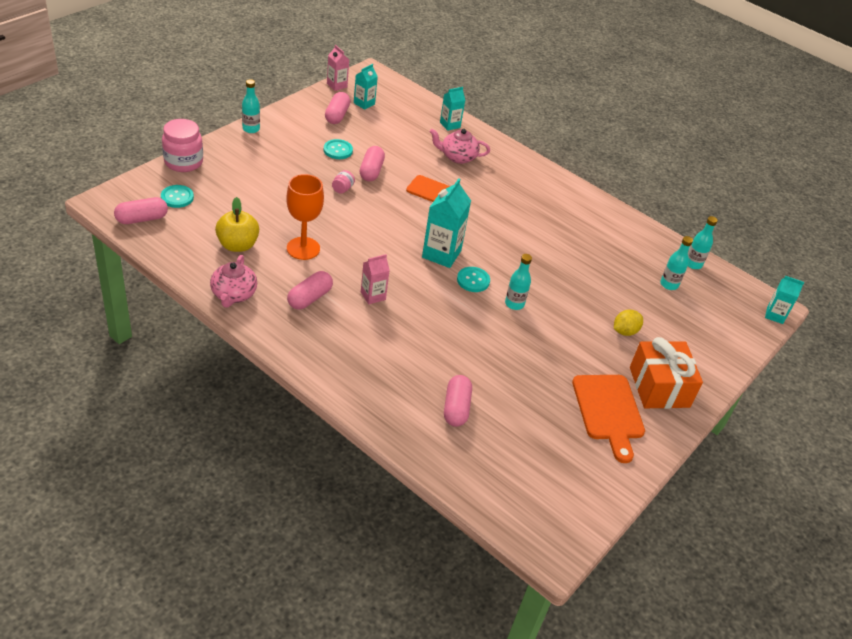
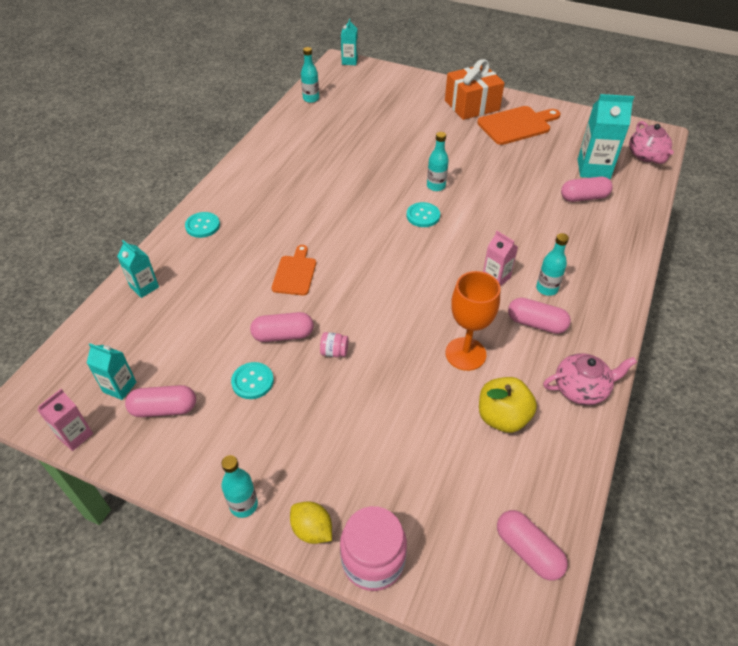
camera: 100 degrees left, 5 degrees up
turquoise button [161,185,194,208] -> turquoise button moved to [185,212,220,238]
turquoise carton [422,178,471,268] -> turquoise carton moved to [578,94,634,179]
pink teapot [430,129,490,164] -> pink teapot moved to [629,121,674,164]
yellow lemon [614,310,643,336] -> yellow lemon moved to [290,502,332,544]
turquoise bottle [660,236,693,290] -> turquoise bottle moved to [536,233,569,296]

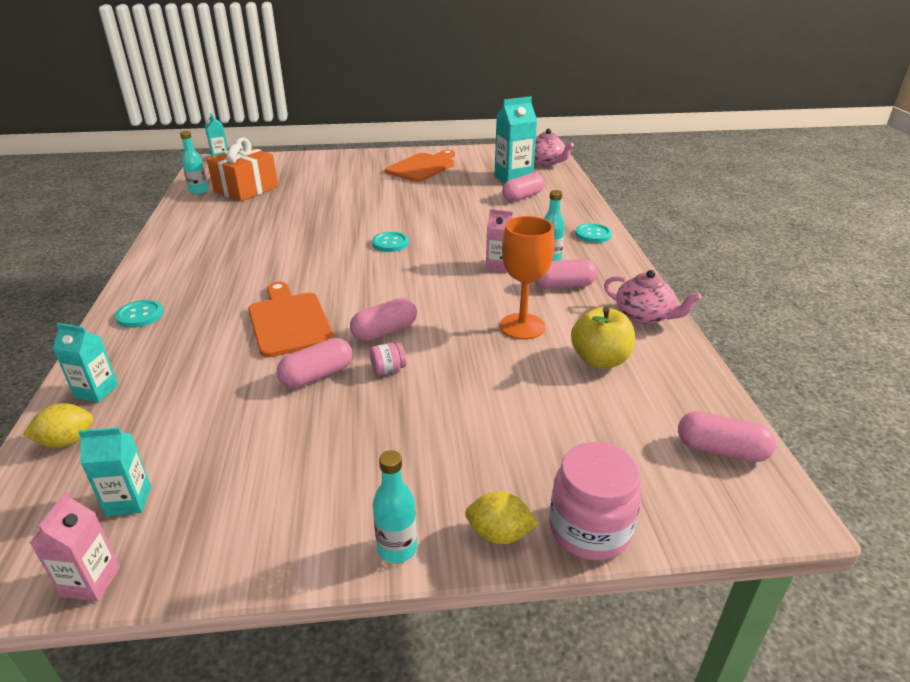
camera: 30 degrees left, 15 degrees down
pink capsule [125,385,196,417] -> pink capsule moved to [350,298,417,341]
turquoise button [231,362,274,399] -> turquoise button moved to [575,223,612,243]
orange cutting board [272,245,316,296] -> orange cutting board [248,282,334,358], size x1.57
turquoise bottle [427,132,449,191] -> none
orange gift [445,59,505,120] -> orange gift moved to [207,137,278,202]
pink teapot [543,353,637,405] -> pink teapot turned 75 degrees clockwise [604,270,701,325]
none -> yellow lemon [23,403,94,448]

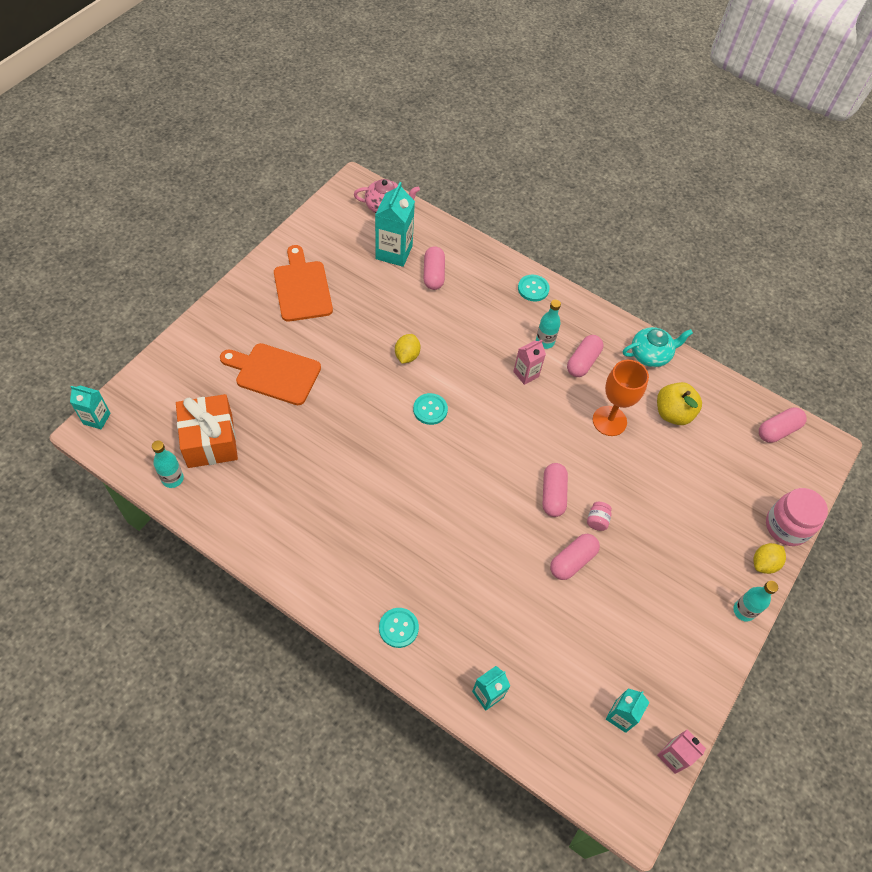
camera: 55 degrees left, 25 degrees up
yellow lemon [23,403,94,448] -> yellow lemon moved to [395,334,420,364]
orange cutting board [248,282,334,358] -> orange cutting board moved to [220,343,321,405]
pink capsule [277,338,352,388] -> pink capsule turned 45 degrees clockwise [550,534,600,580]
pink teapot [604,270,701,325] -> turquoise teapot [623,327,693,367]

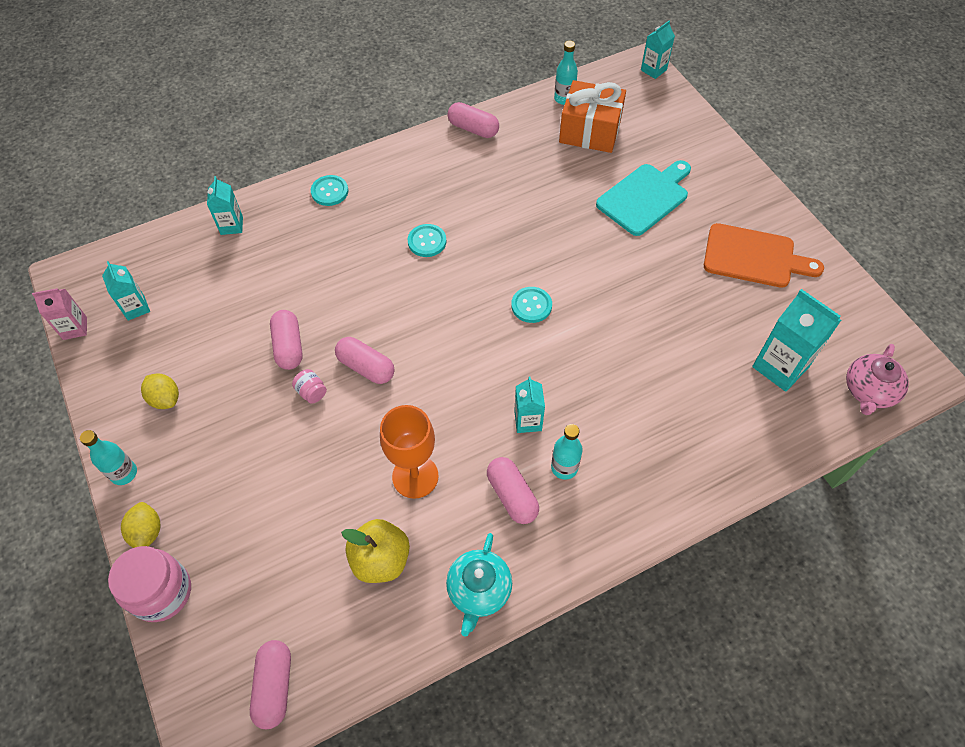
camera: 125 degrees right, 0 degrees up
orange cutting board [220,343,321,405] -> turquoise cutting board [596,160,691,236]
yellow lemon [395,334,420,364] -> yellow lemon moved to [141,373,179,409]
pink capsule [424,246,445,290] -> pink capsule moved to [448,102,499,138]
pink carton [513,340,546,385] -> turquoise carton [514,377,545,433]
turquoise button [518,275,550,302] -> turquoise button moved to [408,224,447,257]

